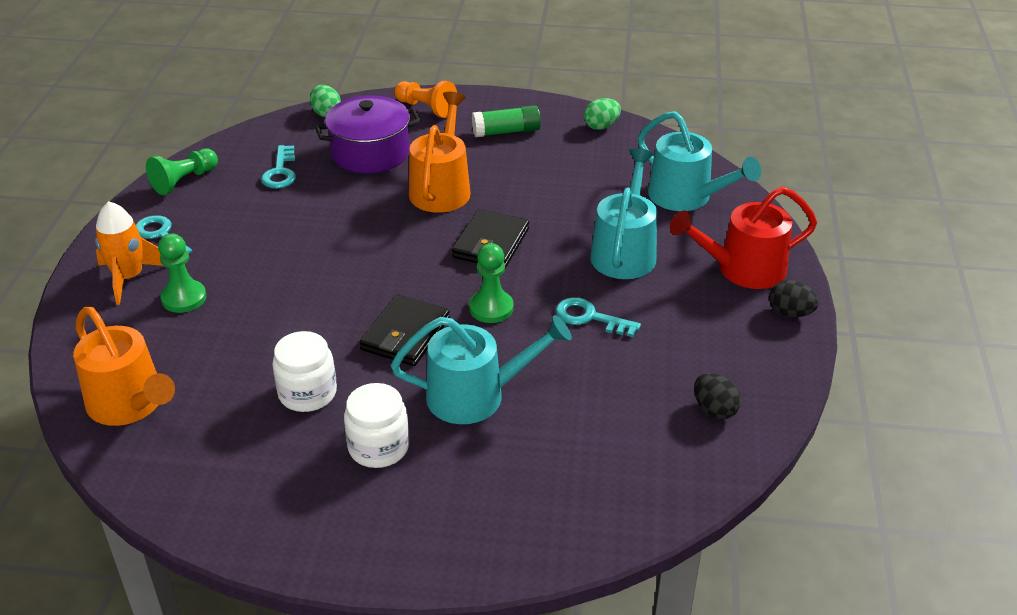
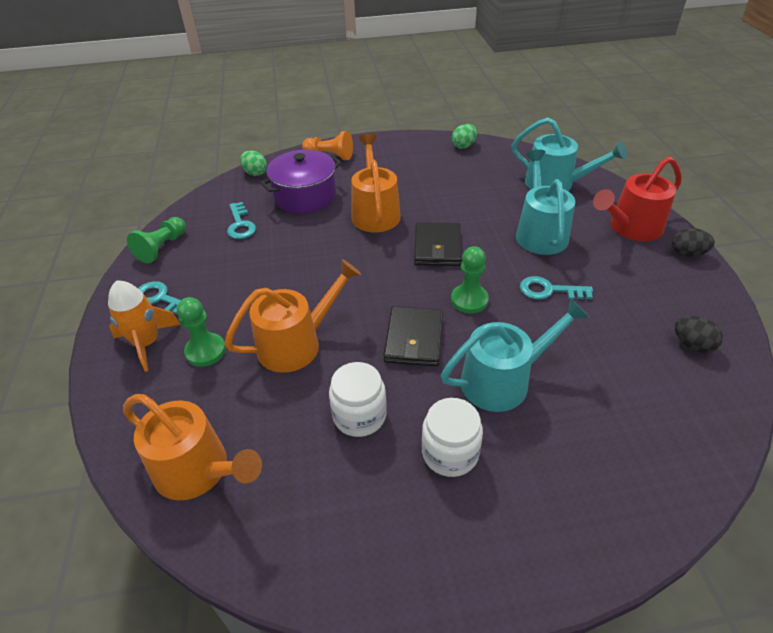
camera: 15 degrees left, 5 degrees up
green glue stick [472,105,541,137] -> none
none -> orange watering can [224,259,361,373]

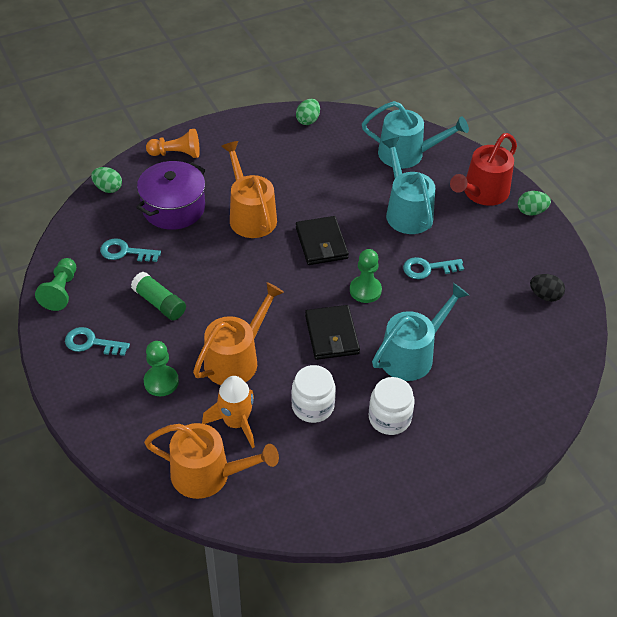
camera: 20 degrees left, 5 degrees up
orange rocket [108,280,181,372] -> orange rocket moved to [202,376,255,448]
turquoise key [227,202,256,239] -> turquoise key turned 135 degrees clockwise [100,238,161,262]
black egg [672,228,715,257] -> green egg [518,191,551,216]
none -> green glue stick [131,272,186,321]

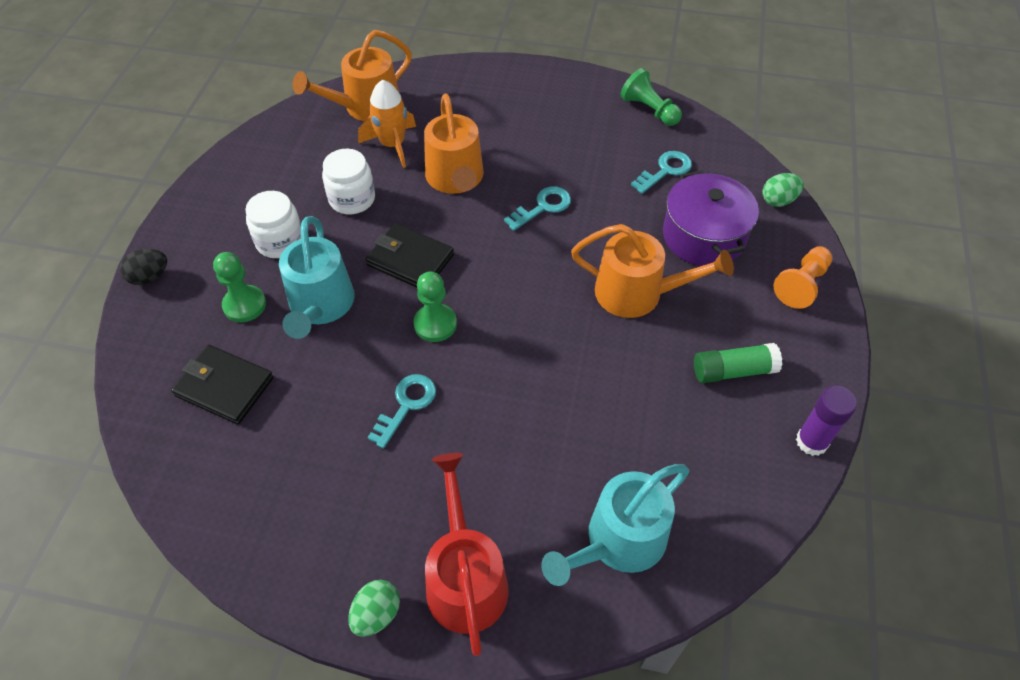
camera: 130 degrees right, 5 degrees up
turquoise key [65,327,130,356] -> turquoise key moved to [504,186,571,231]
green glue stick [131,272,186,321] -> green glue stick moved to [694,343,782,383]
green pawn [144,341,179,396] -> green pawn moved to [213,252,266,322]
green egg [296,99,320,125] -> none
black wallet [296,216,349,265] -> black wallet moved to [171,345,274,424]
turquoise watering can [382,137,435,234] -> none
black egg [530,274,565,302] -> black egg moved to [120,249,167,285]
none -> purple glue stick [796,386,857,456]

